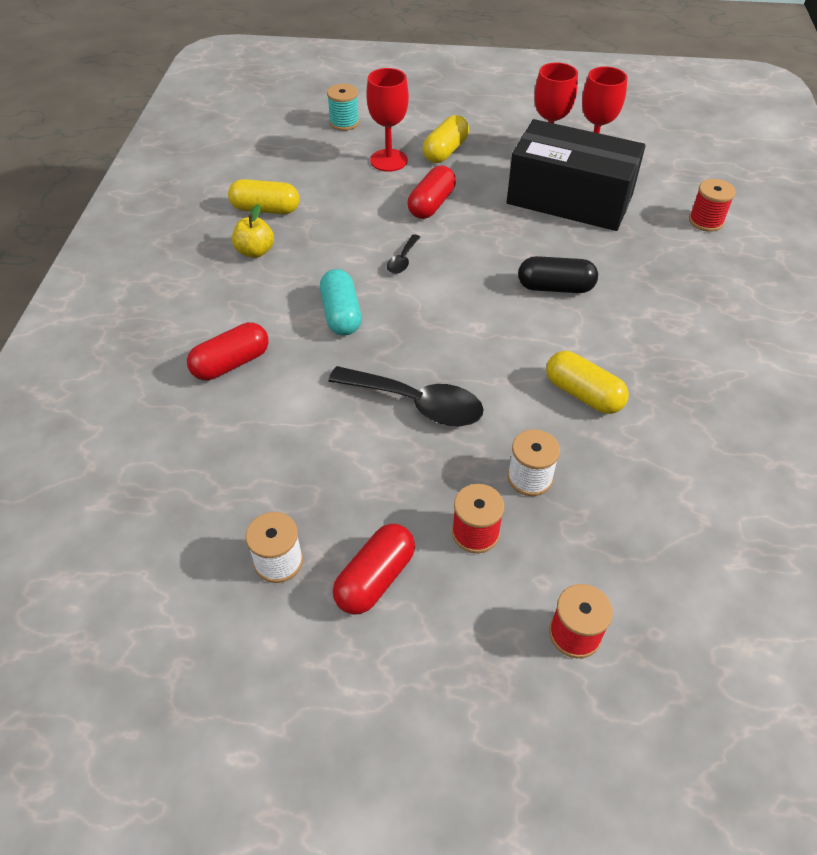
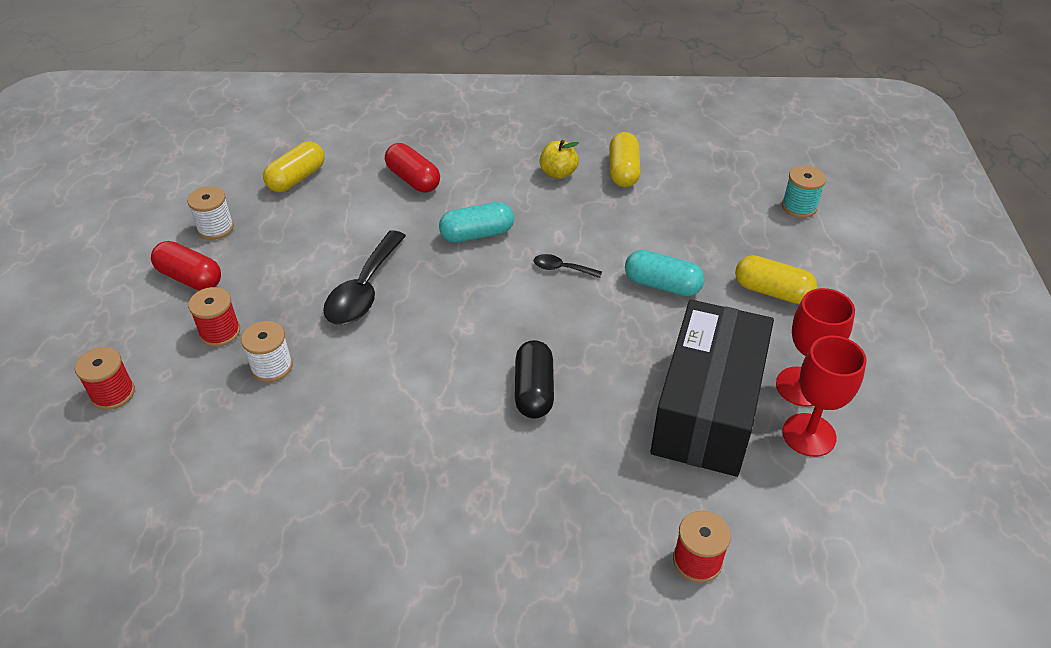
camera: 85 degrees right, 5 degrees down
red goblet [366,68,409,172] -> none
red capsule [408,166,456,219] -> turquoise capsule [625,250,705,296]
yellow capsule [546,351,629,414] -> yellow capsule moved to [263,141,324,192]

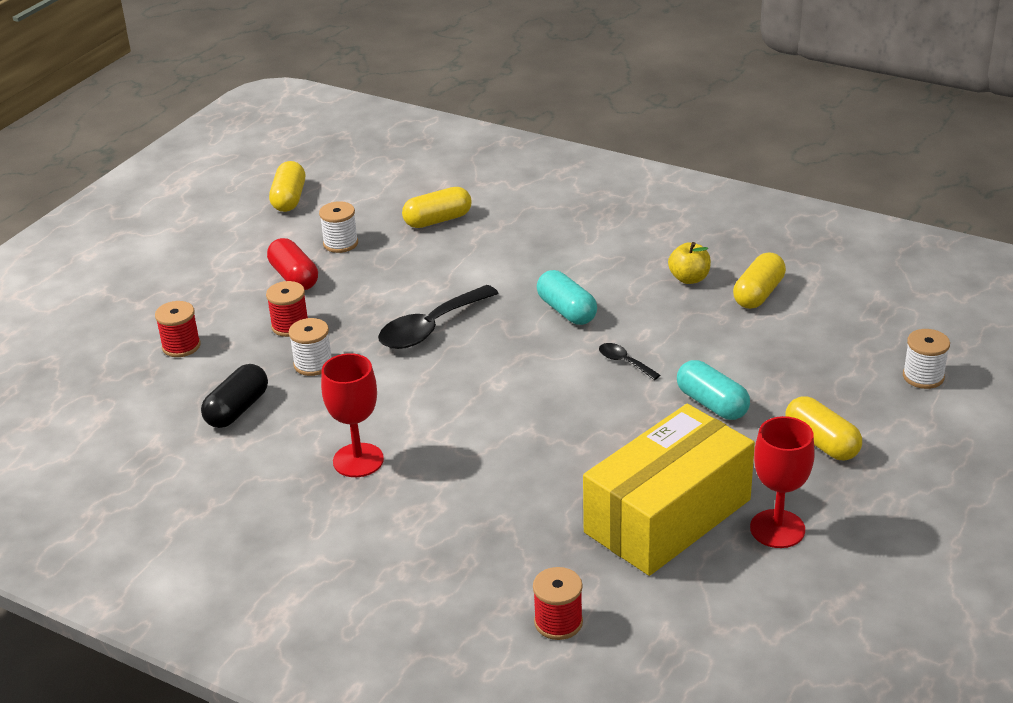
camera: 30 degrees right, 10 degrees down
red capsule [385,143,440,192] -> none
turquoise capsule [439,202,514,243] -> turquoise capsule turned 45 degrees clockwise [537,270,597,325]
black capsule [515,340,554,419] -> black capsule moved to [201,364,268,428]
black box [650,300,774,477] -> yellow box [583,404,755,576]
turquoise spool [782,165,826,218] -> white spool [903,329,950,389]
red goblet [782,335,866,457] -> red goblet moved to [321,353,384,477]
none -> yellow capsule [269,161,305,212]

